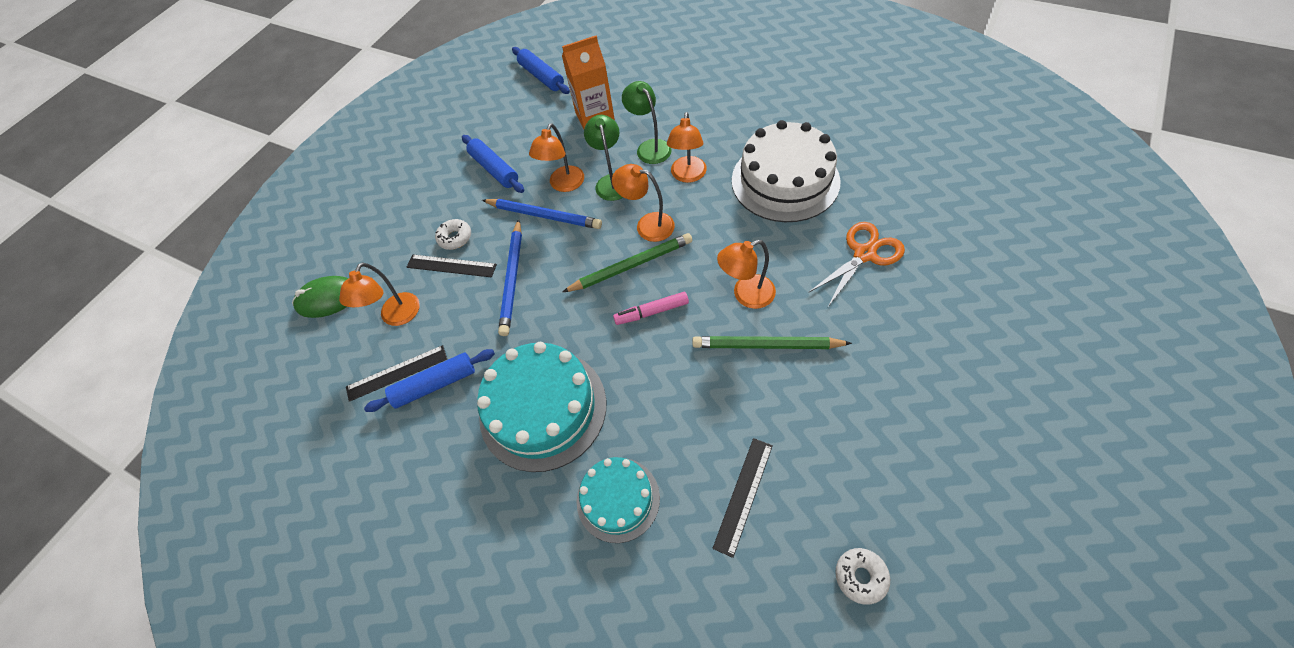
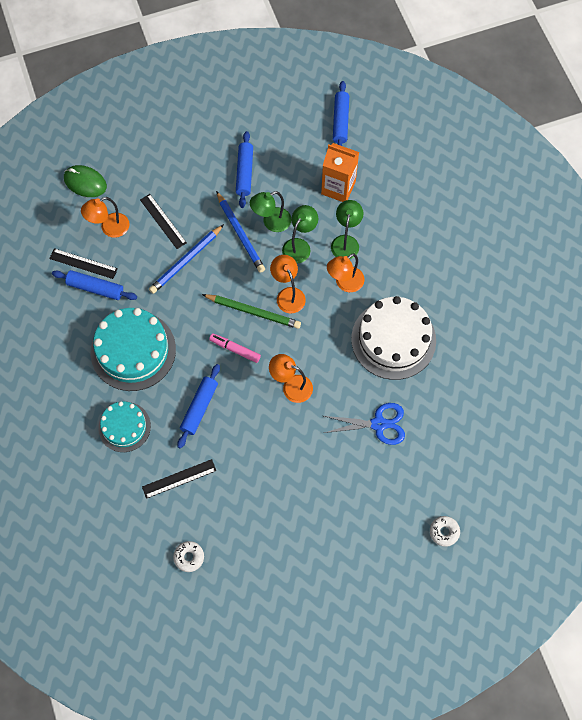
camera: 35 degrees right, 10 degrees up
white donut [435,219,471,250] -> white donut moved to [430,516,460,547]
orange lamp [529,123,584,192] -> green lamp [250,191,291,232]
green pencil [692,336,852,349] -> none
orange scissors [808,222,905,307] -> blue scissors [324,403,405,445]
none -> blue rolling pin [177,364,220,449]

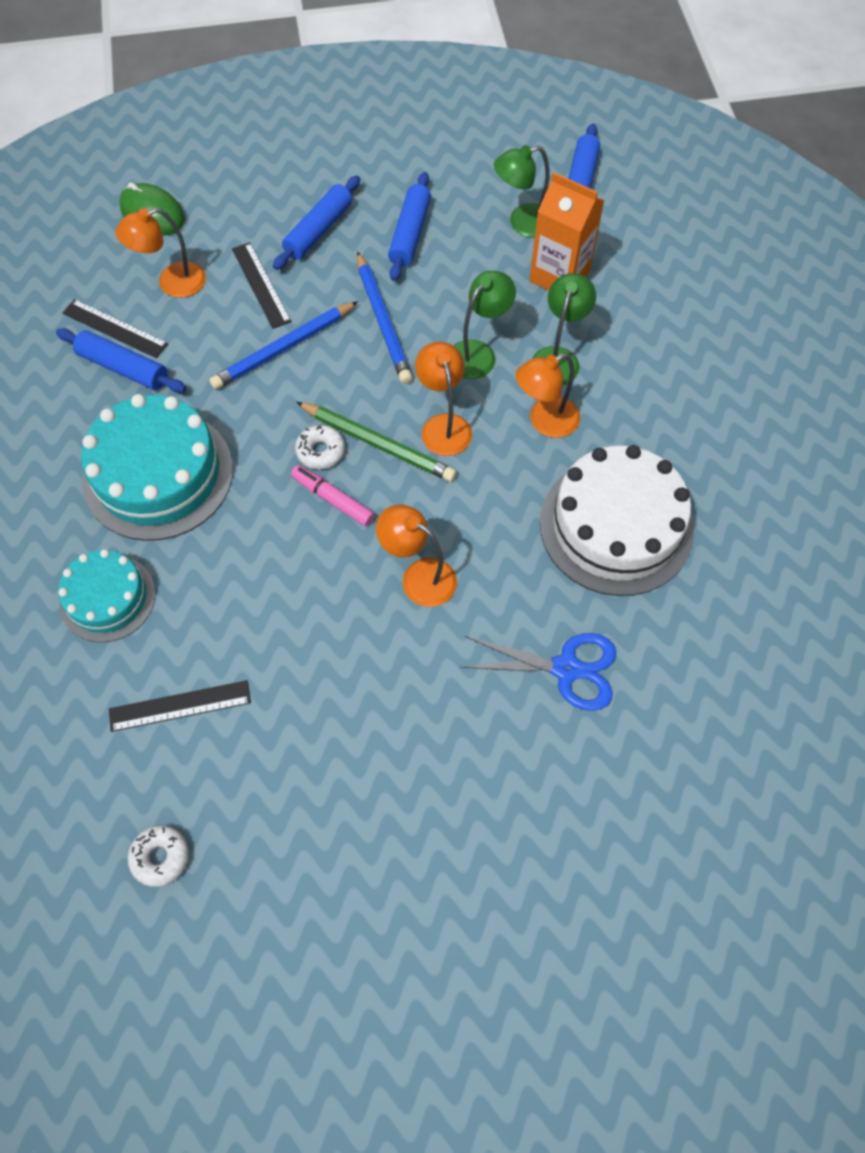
camera: 10 degrees right, 5 degrees down
blue rolling pin [177,364,220,449] -> blue rolling pin moved to [273,176,360,270]
green lamp [250,191,291,232] -> green lamp moved to [494,145,550,238]
white donut [430,516,460,547] -> white donut moved to [295,425,345,469]

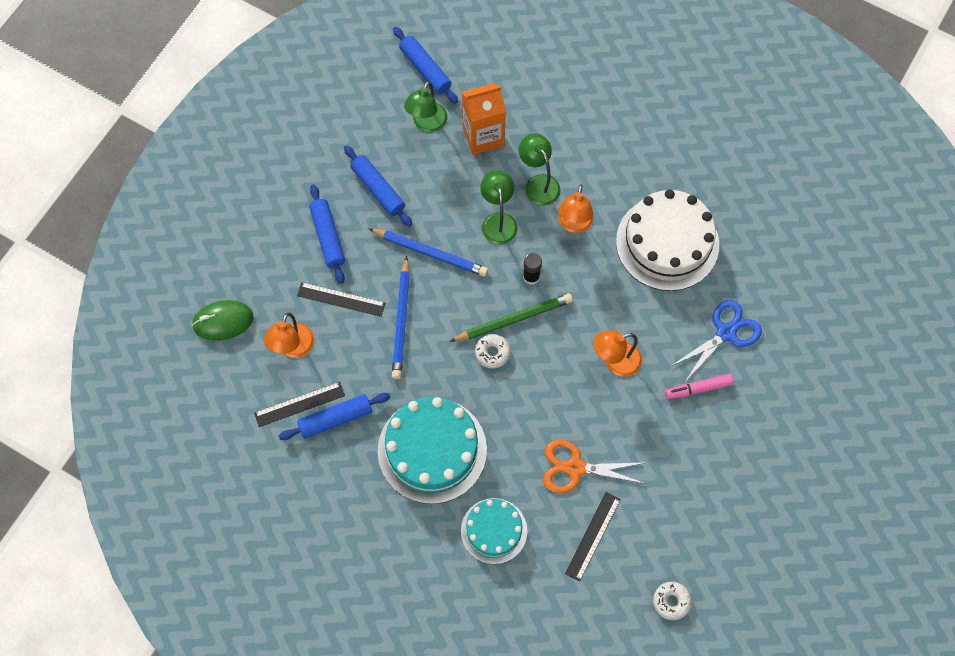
camera: 50 degrees left, 5 degrees up
pink marker [291,465,375,526] -> pink marker moved to [665,374,733,399]
orange lamp [415,341,472,456] -> black glue stick [523,253,542,285]
none -> orange scissors [543,440,646,493]

